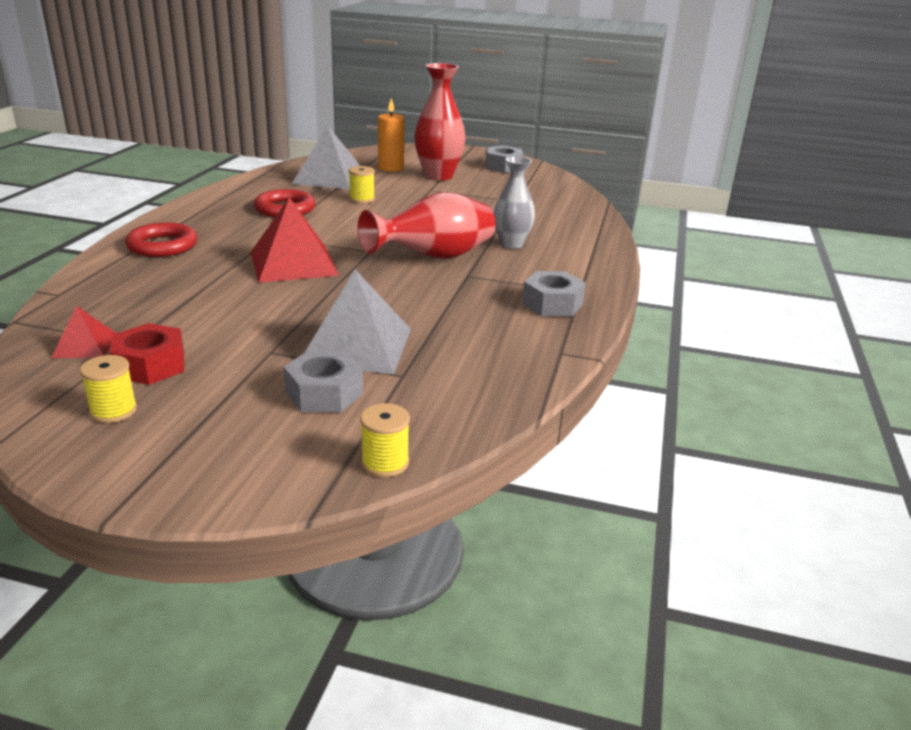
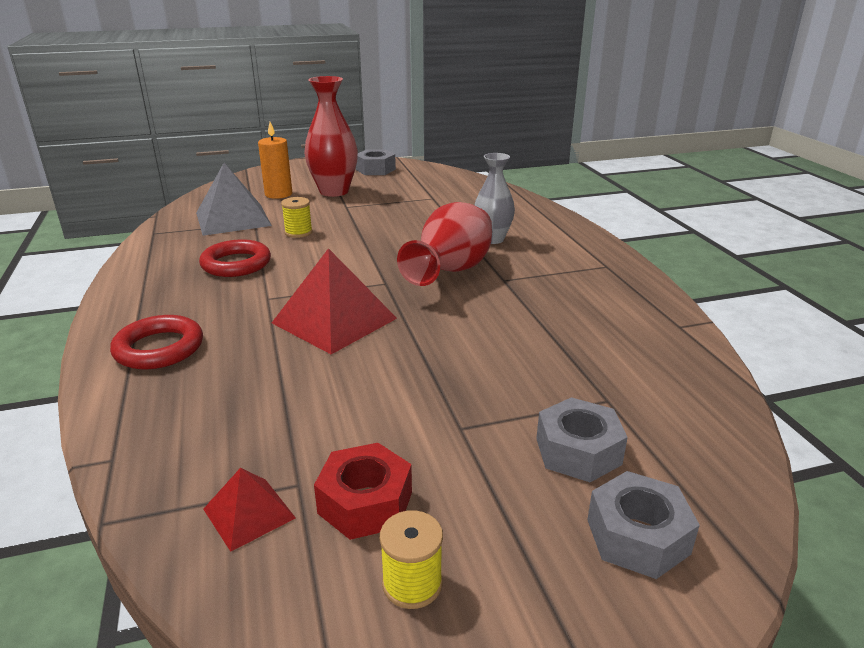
camera: 30 degrees left, 0 degrees up
grey pyramid [305,270,411,374] -> none
yellow spool [360,403,410,477] -> none
grey nut [522,271,586,317] -> grey nut moved to [587,471,700,579]

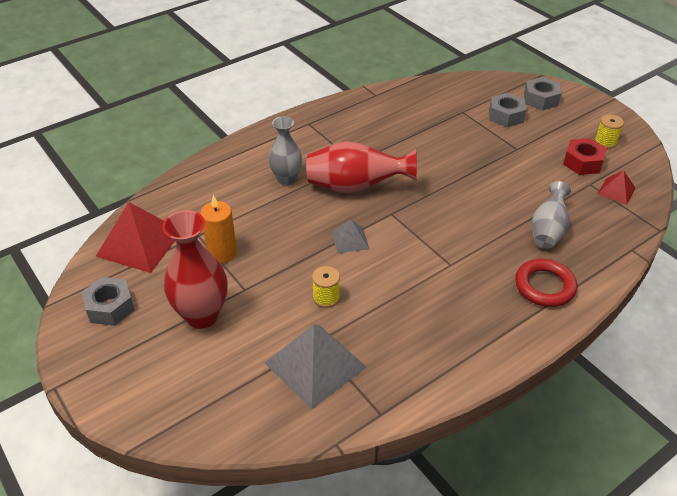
camera: 110 degrees left, 15 degrees up
red ring [199,239,271,277] -> none
orange candle [258,122,292,199] -> orange candle moved to [201,195,237,263]
red pyramid [272,248,397,354] -> red pyramid moved to [95,202,175,273]
none -> grey pyramid [332,219,369,253]
none -> grey vase [532,181,571,249]

